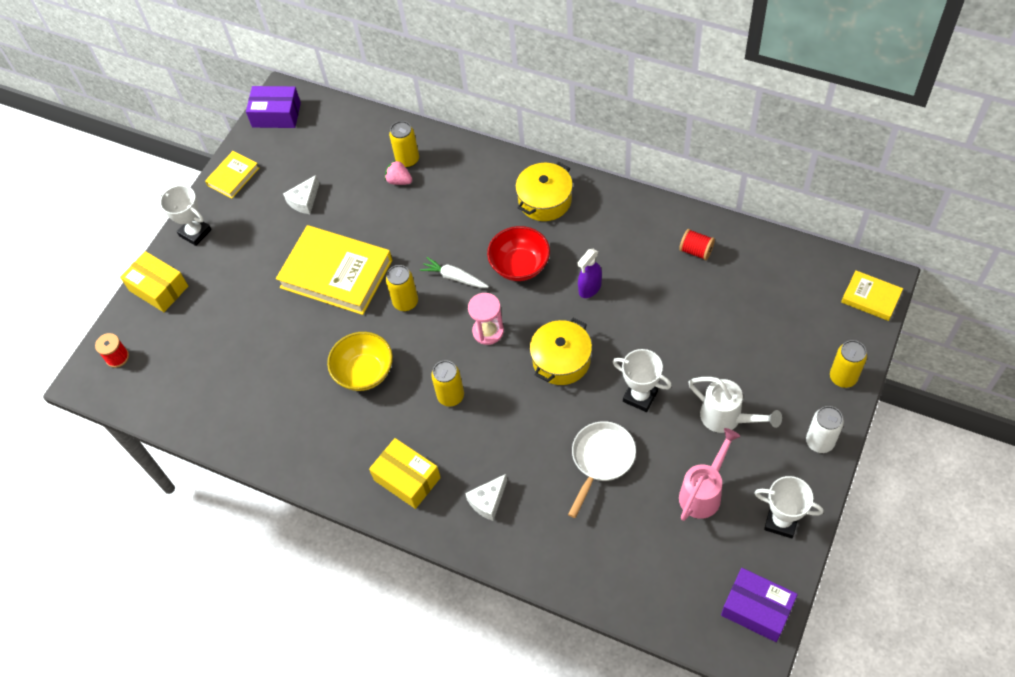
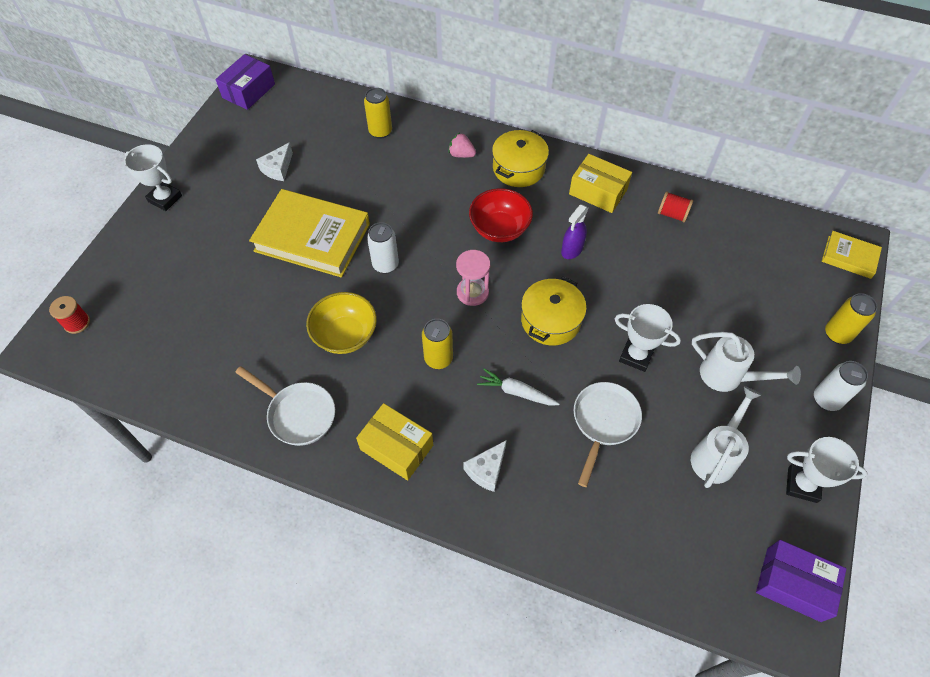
camera: 10 degrees left, 0 degrees up
yellow box [120,251,188,312] -> yellow box moved to [569,154,632,213]
yellow book [205,151,259,198] -> none
purple box [246,86,301,128] -> purple box turned 60 degrees counterclockwise [215,54,275,110]
pink strawberry [385,160,412,185] -> pink strawberry moved to [448,133,476,158]
yellow can [386,265,418,311] -> white can [367,222,399,274]
white carrot [420,257,489,288] -> white carrot moved to [477,368,559,406]
pink watering can [679,428,740,521] -> white watering can [691,386,762,488]
none -> white pan [235,366,335,446]

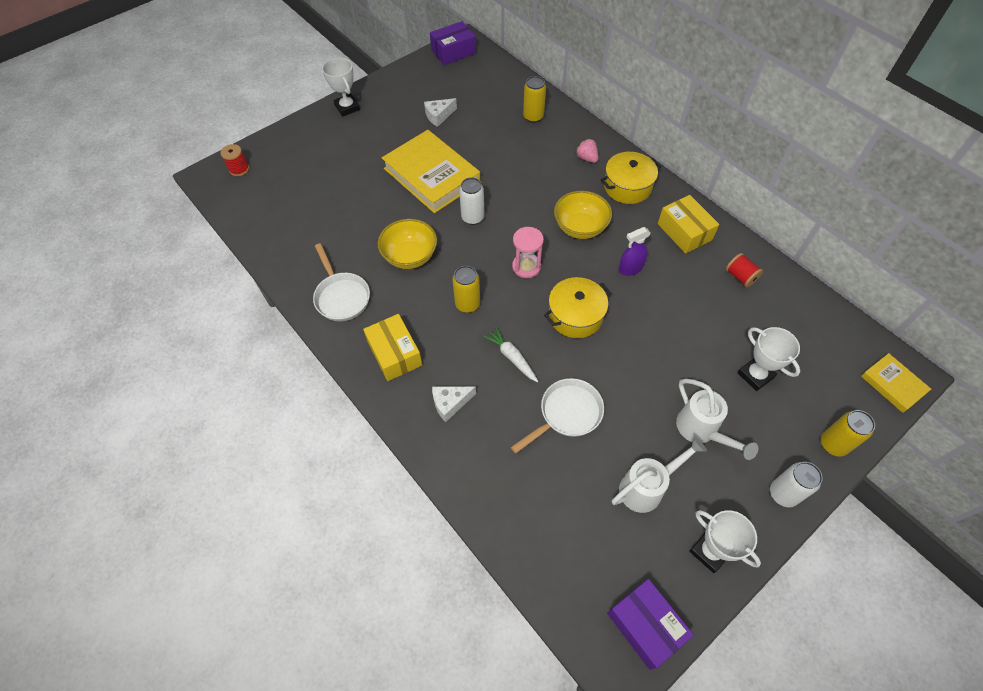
camera: 30 degrees right, 0 degrees up
red bowl [469,188,533,242] -> yellow bowl [554,191,612,239]
white trophy [615,304,681,372] -> white trophy moved to [737,327,800,391]

